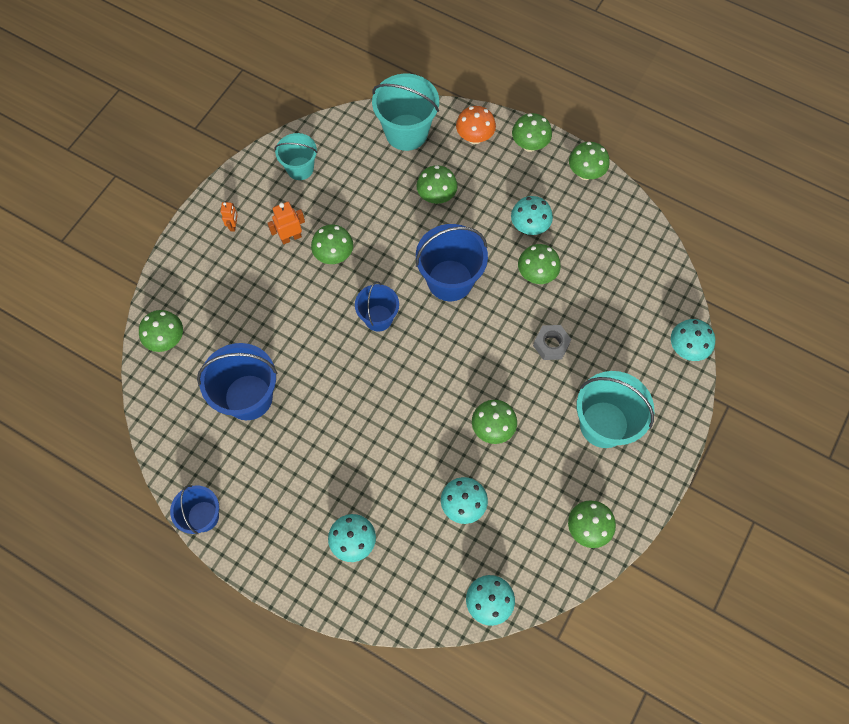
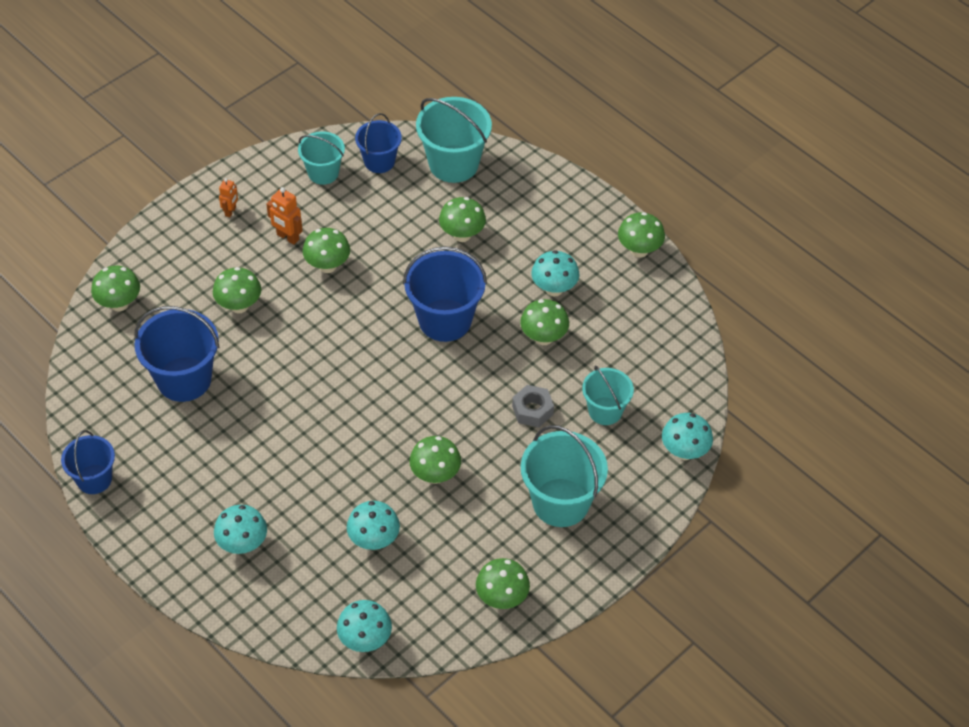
camera: 15 degrees right, 15 degrees down
orange robot [267,202,305,244] -> orange robot turned 135 degrees counterclockwise [266,187,303,245]
blue bucket [355,281,399,332] -> blue bucket moved to [355,113,402,173]
orange mushroom [456,106,496,144] -> none
green mushroom [512,113,552,152] -> green mushroom moved to [213,267,261,313]
none -> turquoise bucket [582,366,634,425]

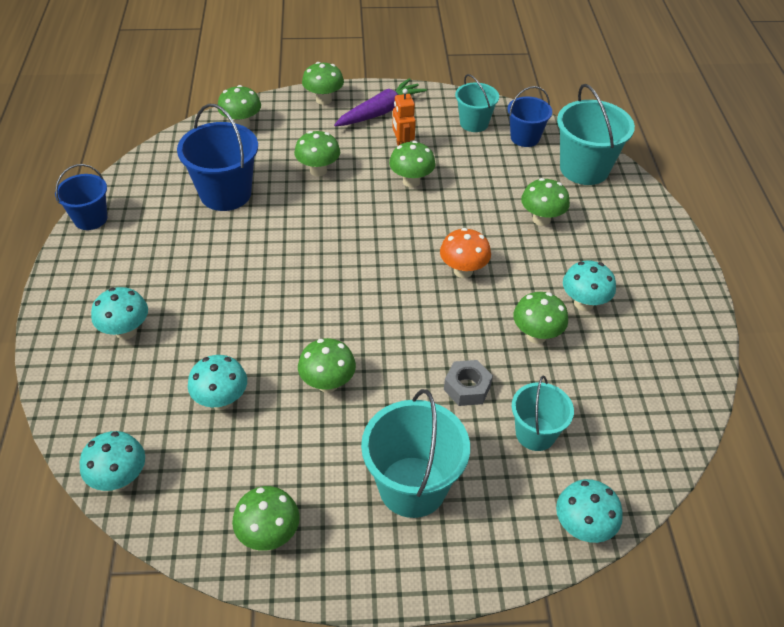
camera: 40 degrees right, 5 degrees down
orange robot [219,178,238,217] -> purple carrot [334,78,427,127]
blue bucket [403,246,487,342] -> orange mushroom [440,228,491,278]
green mushroom [618,212,665,258] -> green mushroom moved to [302,62,344,105]

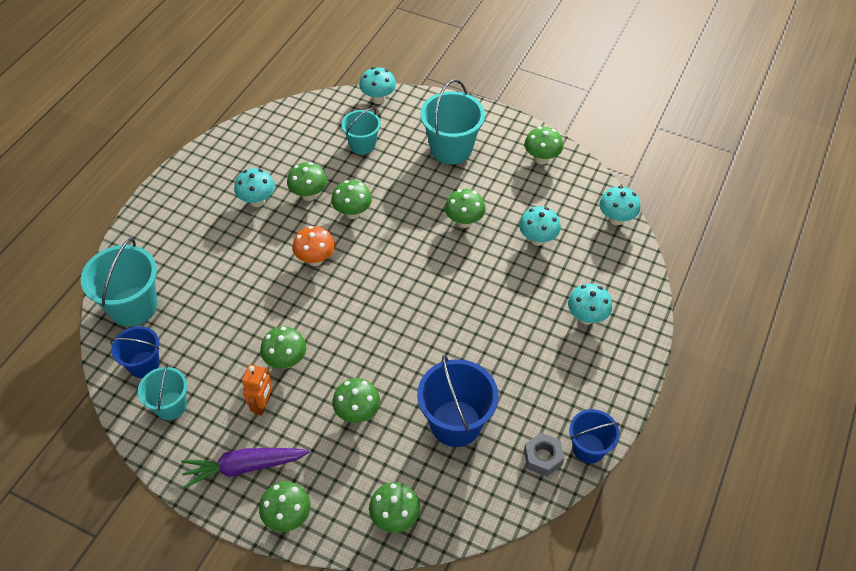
camera: 150 degrees left, 5 degrees up
grey nut [444,360,493,406] -> grey nut moved to [524,433,564,477]
green mushroom [521,178,570,226] -> green mushroom moved to [331,180,372,219]

